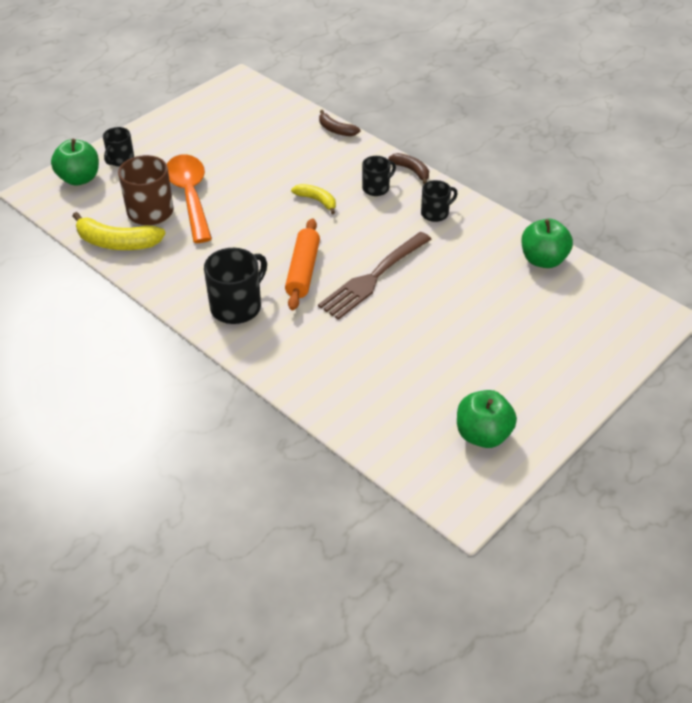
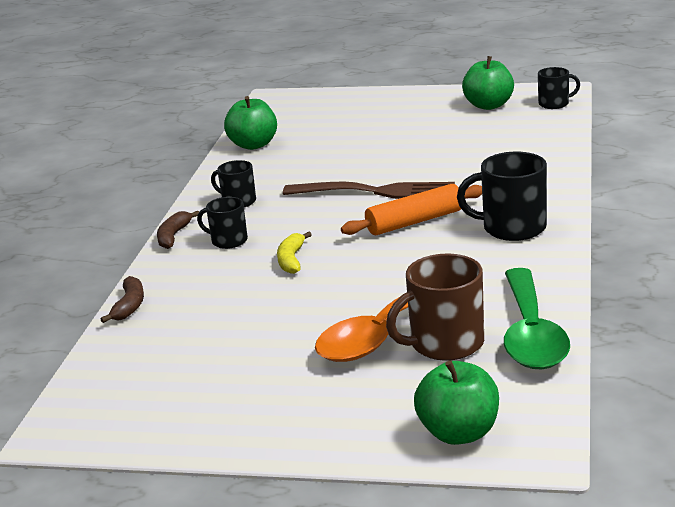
camera: 120 degrees left, 20 degrees down
yellow banana [73,212,166,250] -> green spoon [504,268,570,369]
black mug [103,127,134,167] -> black mug moved to [538,67,580,109]

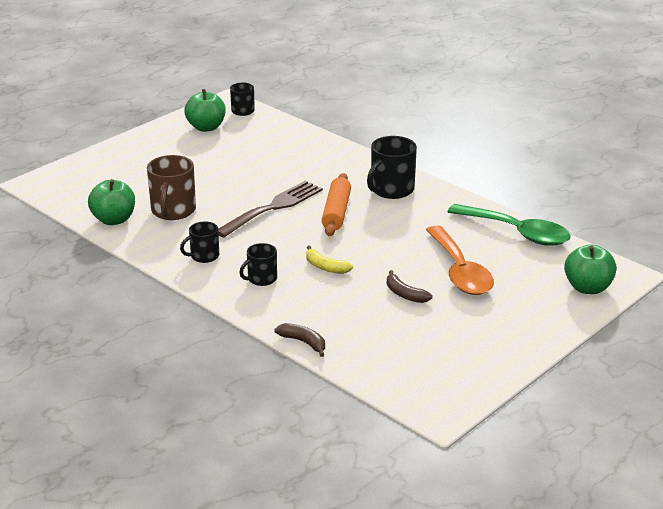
camera: 60 degrees left, 5 degrees up
brown banana [157,211,199,249] -> brown banana moved to [387,270,433,303]
brown mug [386,253,484,361] -> brown mug moved to [147,155,196,220]

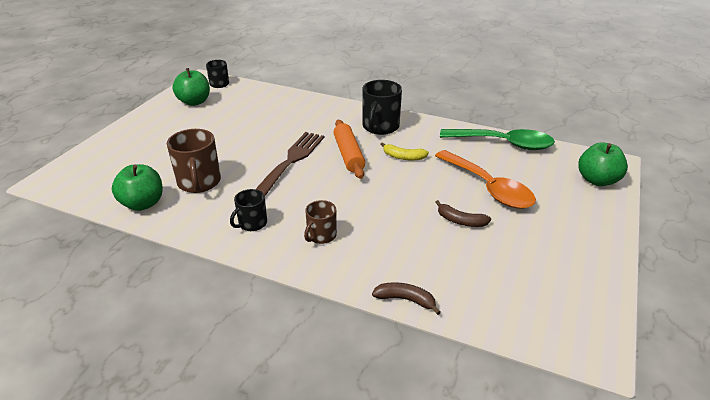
camera: 20 degrees left, 5 degrees up
black mug [239,243,277,286] -> brown mug [304,200,337,244]
yellow banana [306,245,353,274] -> yellow banana moved to [380,142,429,160]

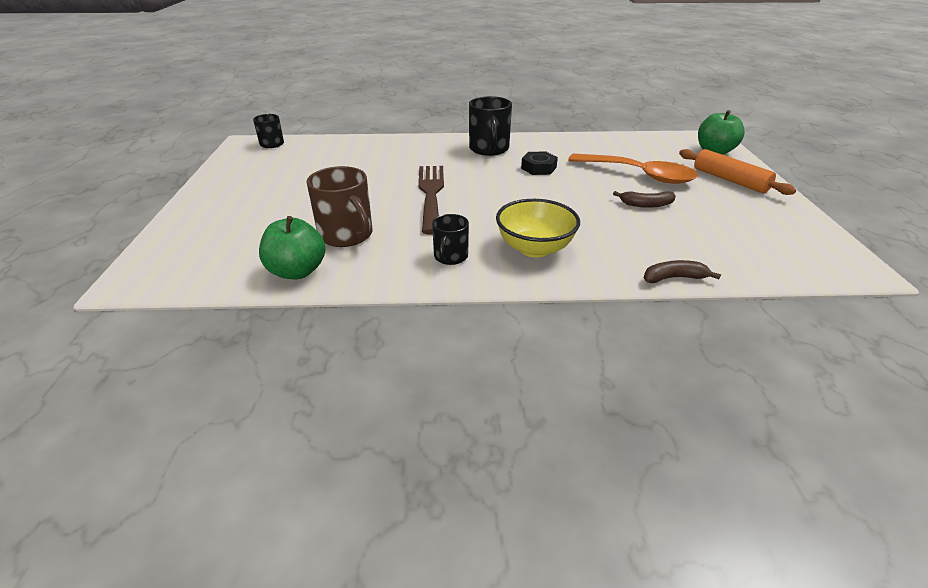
camera: 25 degrees left, 0 degrees up
green apple [172,68,210,106] -> none
brown mug [304,200,337,244] -> yellow bowl [496,199,580,258]
orange rolling pin [333,120,365,179] -> orange rolling pin moved to [679,149,796,195]
yellow banana [380,142,429,160] -> black nut [521,151,558,175]
green spoon [440,129,555,150] -> none

